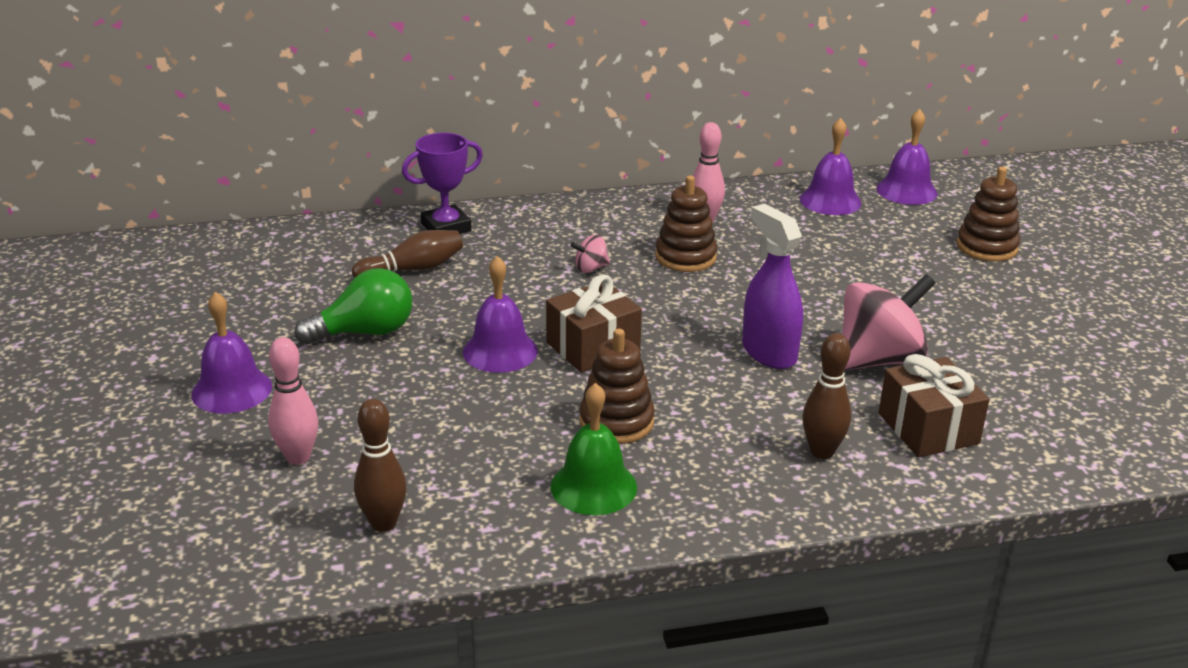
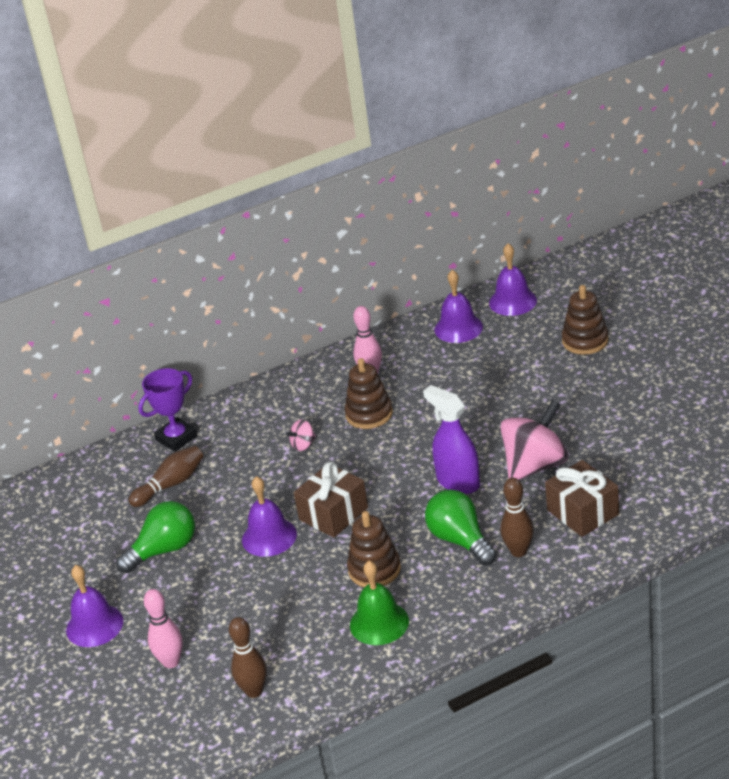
camera: 10 degrees left, 5 degrees up
none -> green light bulb [425,489,497,565]

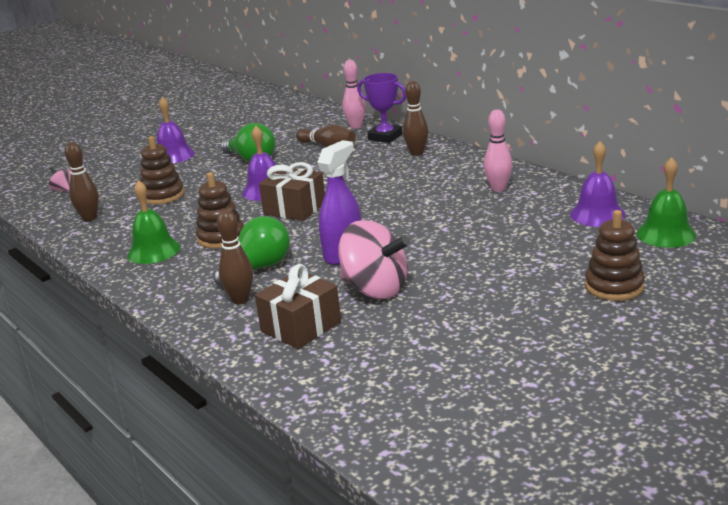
camera: 75 degrees right, 10 degrees down
pink bowling pin [144,589,183,668] -> pink bowling pin moved to [342,60,366,129]
pink spinning top [286,419,316,451] -> pink spinning top moved to [48,167,71,192]
brown stacking toy [345,358,393,429] -> brown stacking toy moved to [140,136,184,205]
purple bell [489,243,537,316] -> green bell [637,157,696,248]
none -> brown bowling pin [403,81,428,156]

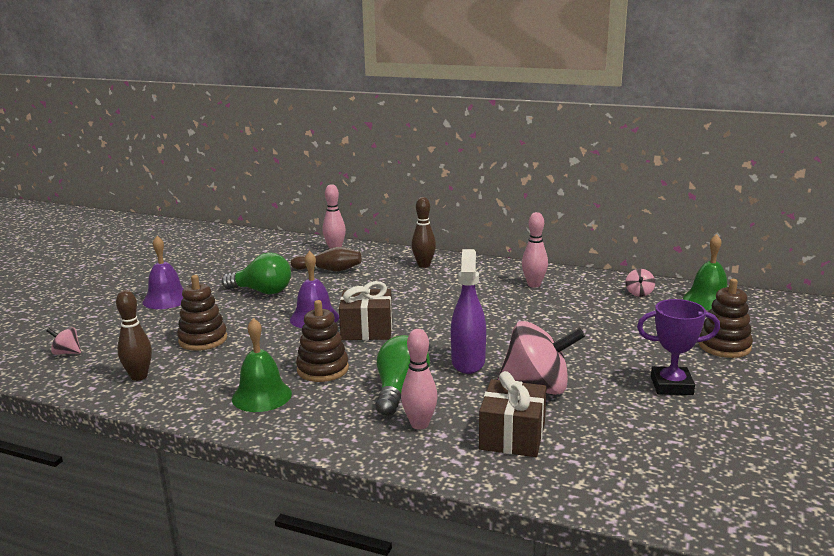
camera: 30 degrees left, 5 degrees down
brown bowling pin [217,210,253,304] -> pink bowling pin [401,329,438,430]
purple trophy [357,73,406,143] -> purple trophy moved to [637,299,720,395]
purple bell [570,141,625,227] -> pink spinning top [625,269,655,297]

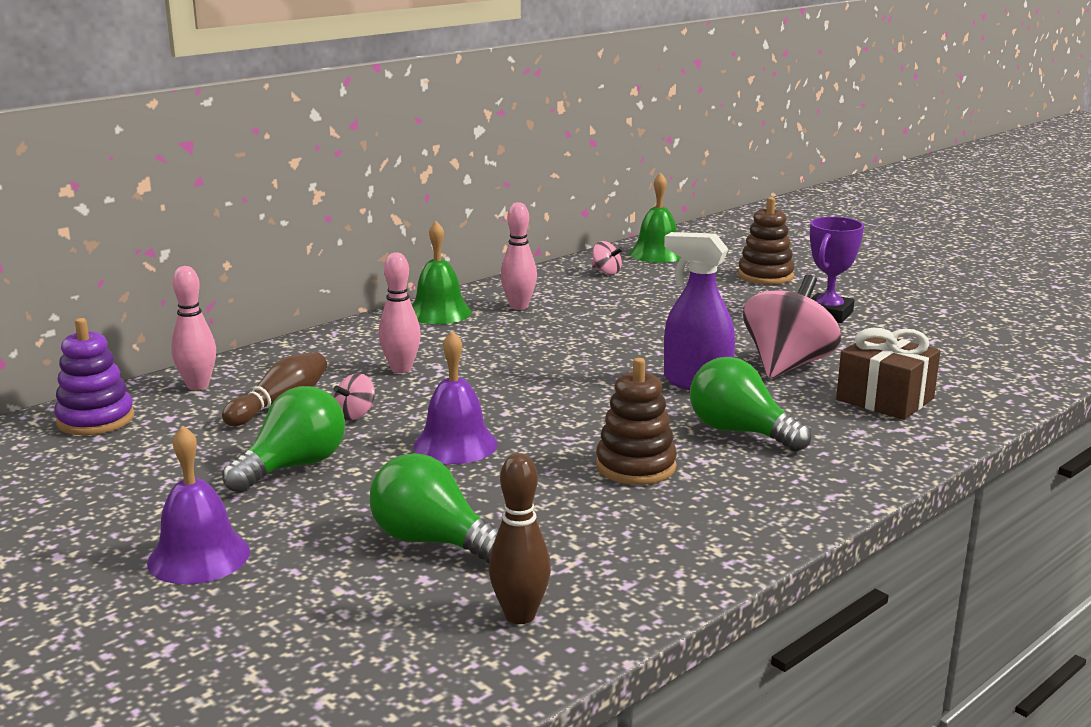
camera: 65 degrees left, 0 degrees up
pink spinning top [47,327,81,355] -> pink spinning top moved to [333,373,375,420]
brown stacking toy [177,275,227,351] -> green light bulb [370,453,499,564]
green bell [232,318,292,412] -> green bell moved to [412,221,472,324]
brown gift [339,281,392,340] -> none
pink bowling pin [401,329,438,430] -> pink bowling pin moved to [379,252,421,373]
brown bowling pin [412,197,436,268] -> none
none -> purple stacking toy [54,318,134,435]

